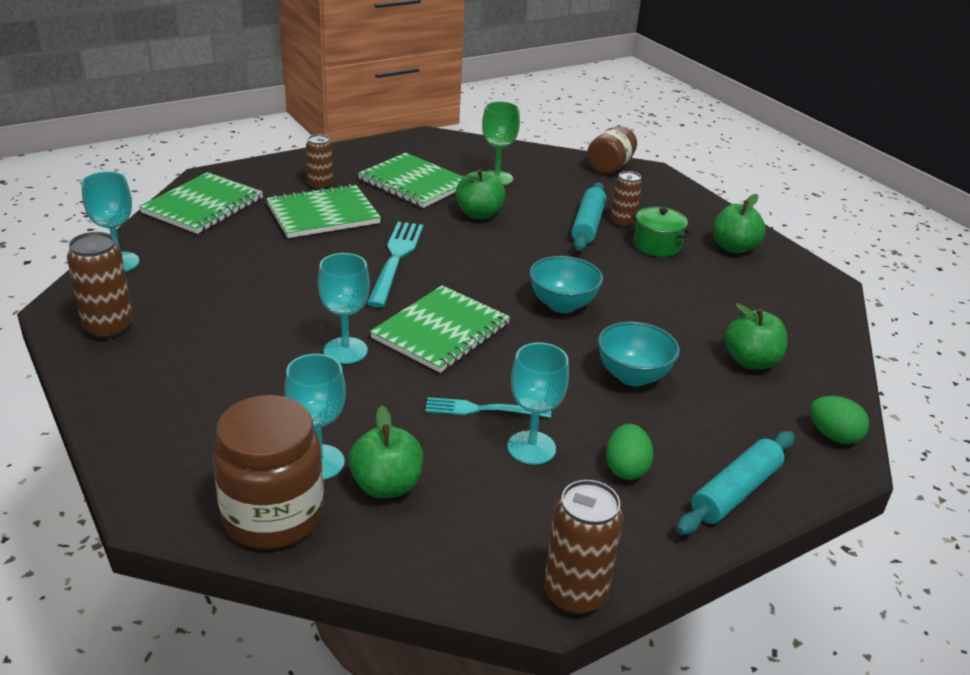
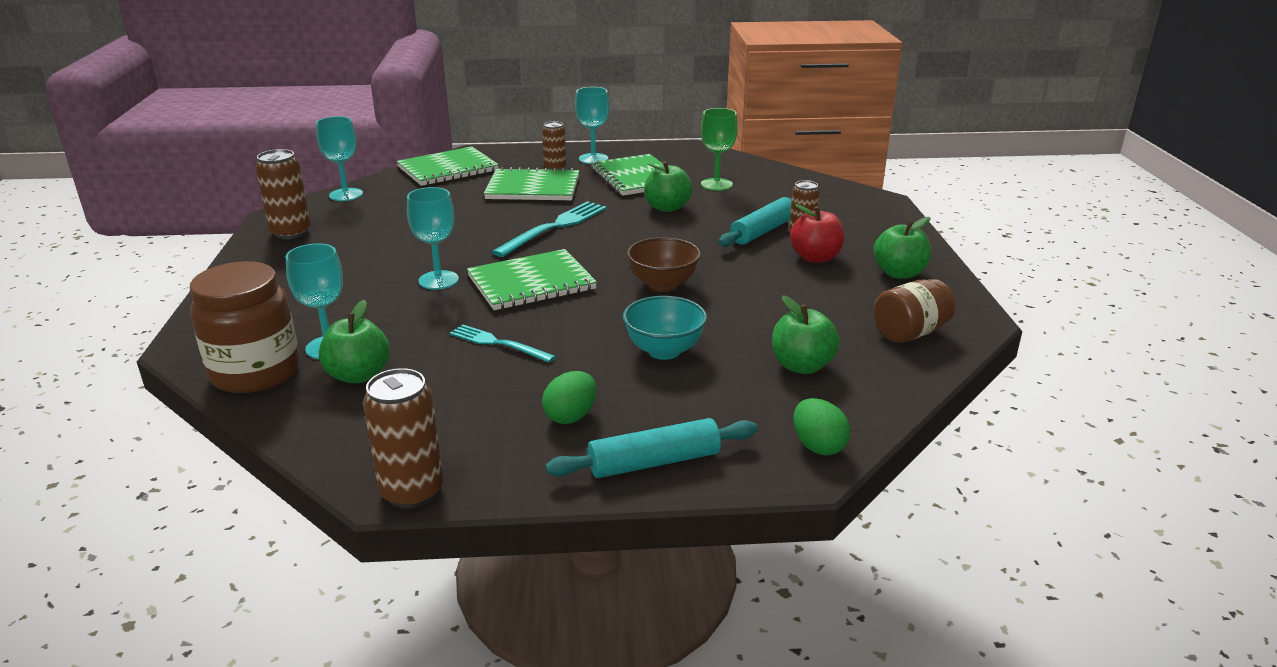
camera: 30 degrees right, 5 degrees down
turquoise goblet [507,343,569,465] -> turquoise goblet moved to [575,87,609,164]
turquoise bowl [529,256,603,313] -> brown bowl [627,237,701,292]
brown jar [587,126,637,174] -> brown jar moved to [874,279,955,343]
green pot [631,207,692,257] -> red apple [790,204,845,263]

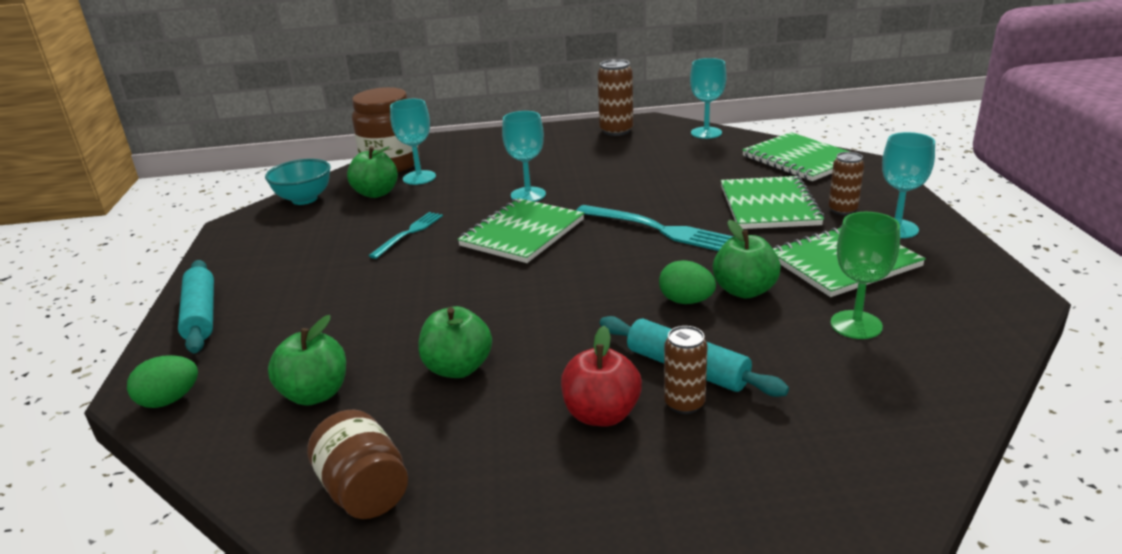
camera: 90 degrees right, 0 degrees up
brown can [363,368,444,509] -> none
green notebook [467,249,597,310] -> green notebook turned 60 degrees clockwise [457,198,584,263]
green egg [542,371,597,424] -> green egg moved to [659,260,716,304]
turquoise bowl [623,296,707,360] -> turquoise bowl moved to [265,159,331,205]
brown bowl [627,237,701,292] -> none
green apple [873,217,931,279] -> green apple moved to [418,306,492,378]

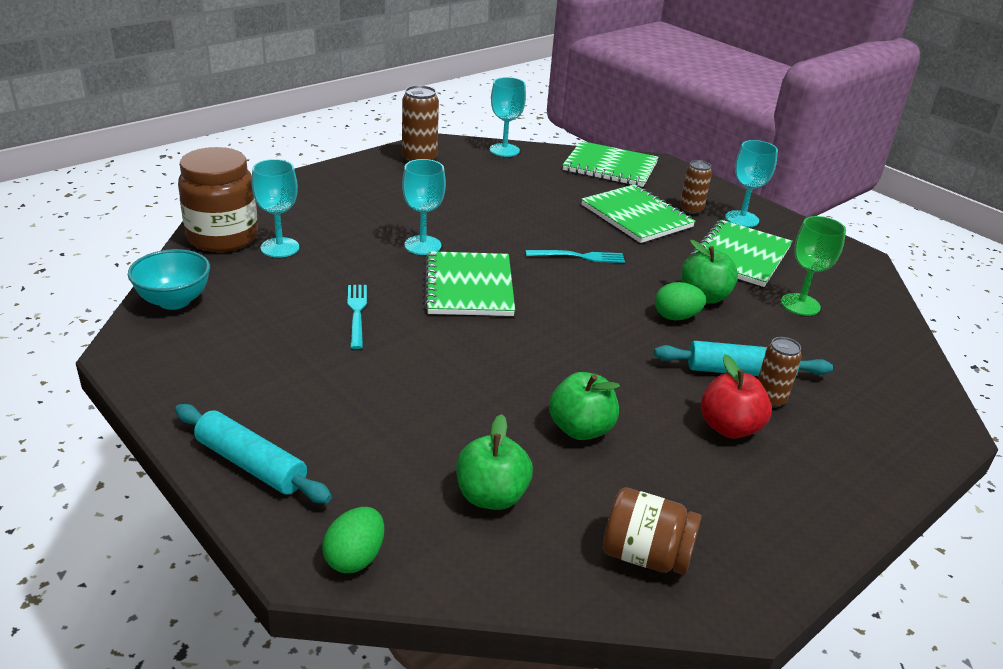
camera: 40 degrees left, 5 degrees up
green apple [347,146,398,198] -> none
turquoise fork [576,205,734,251] -> turquoise fork [526,250,625,263], size x0.62

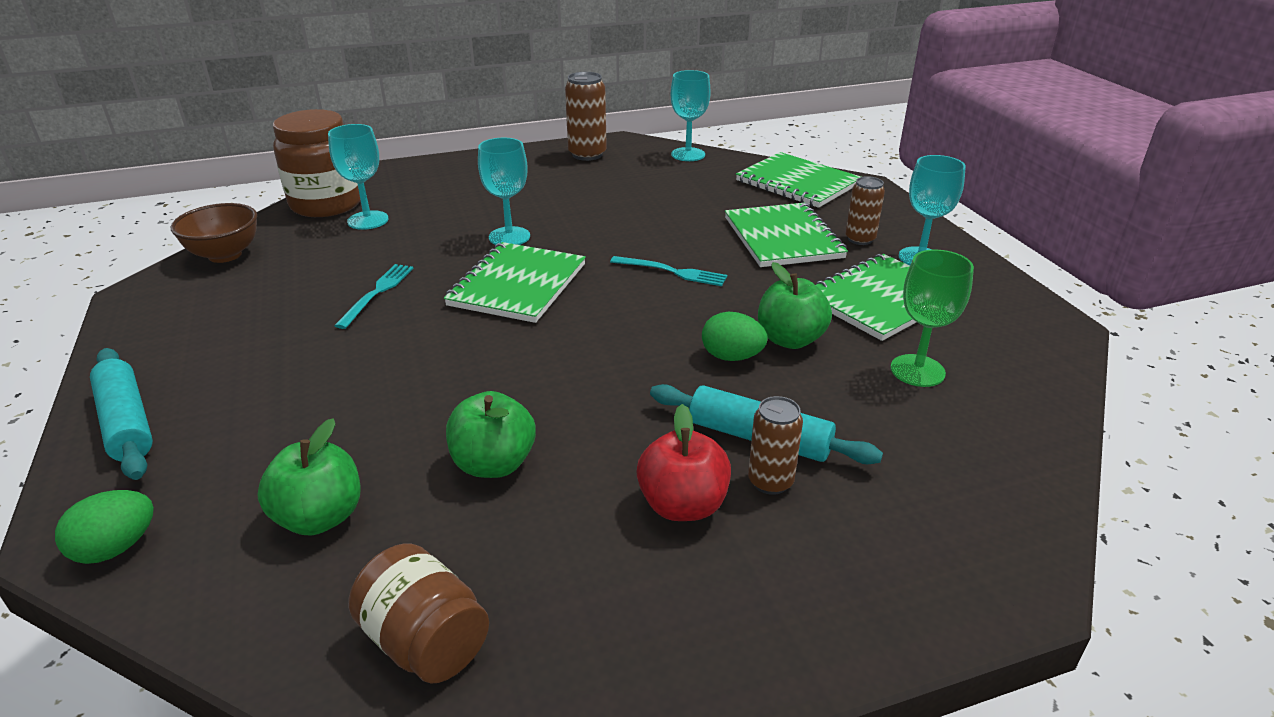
camera: 25 degrees right, 0 degrees up
turquoise bowl [128,249,210,310] -> brown bowl [171,203,257,263]

